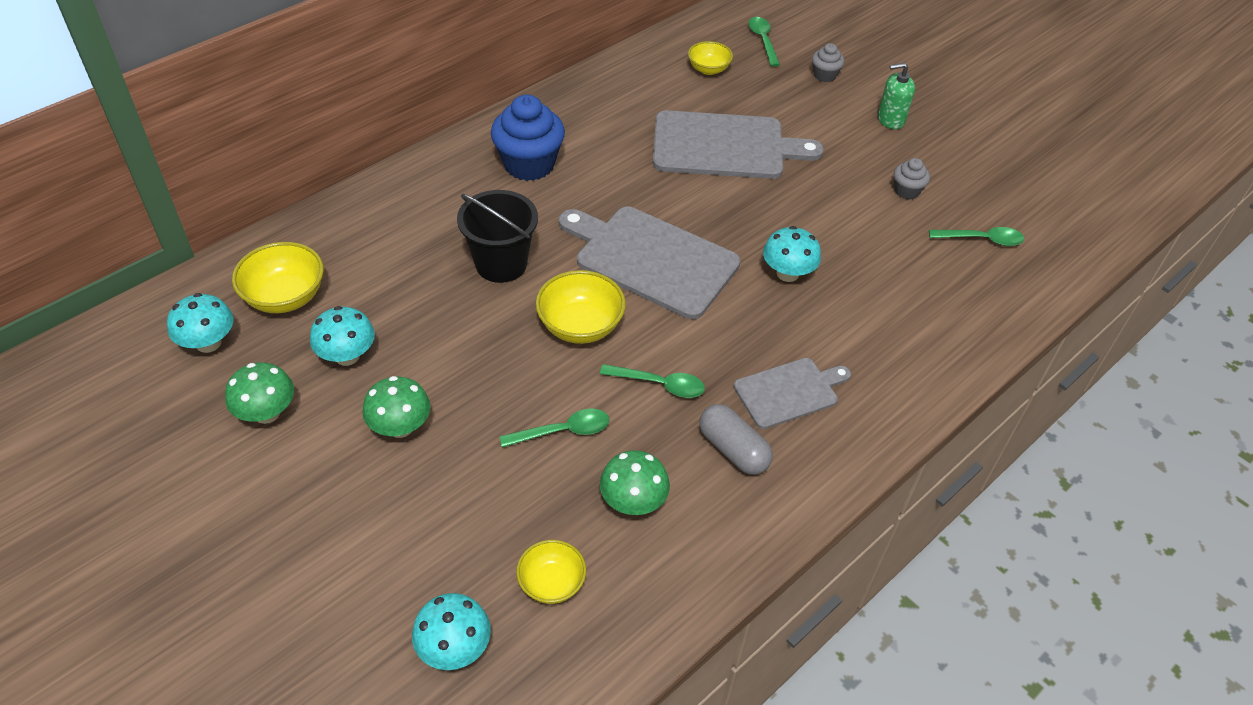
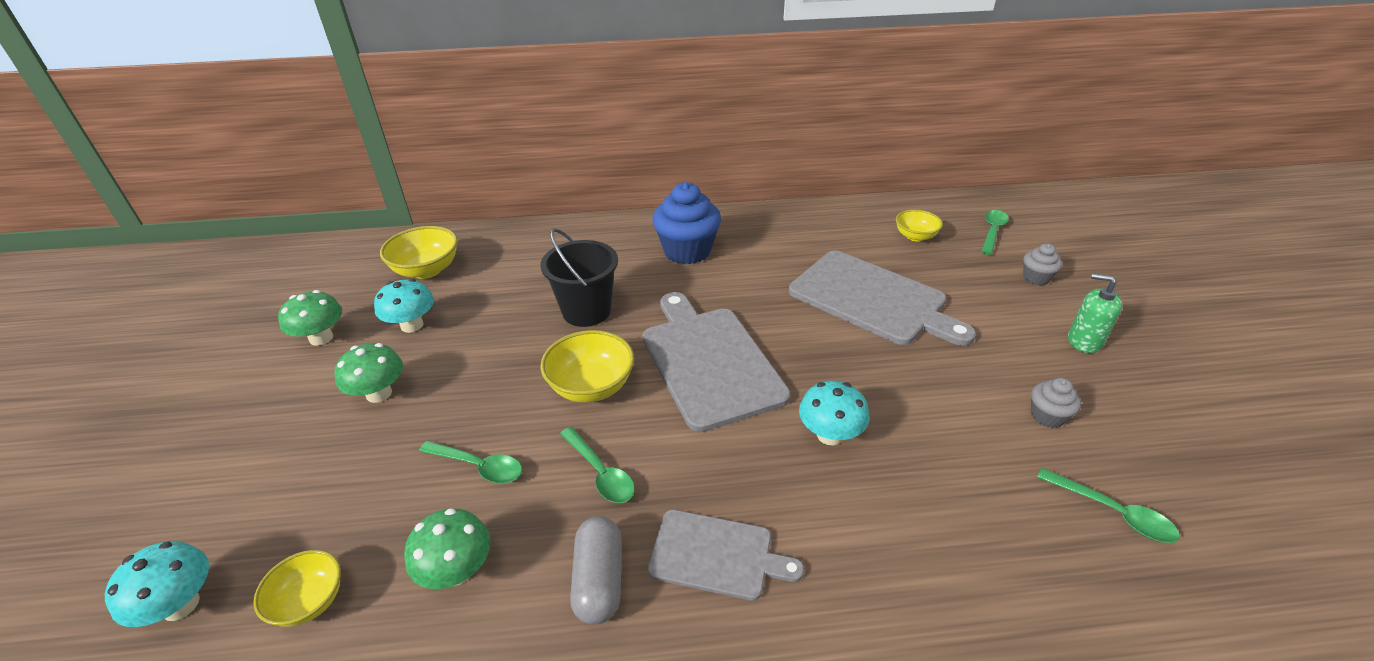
camera: 40 degrees right, 10 degrees down
turquoise mushroom [167,293,234,353] -> none

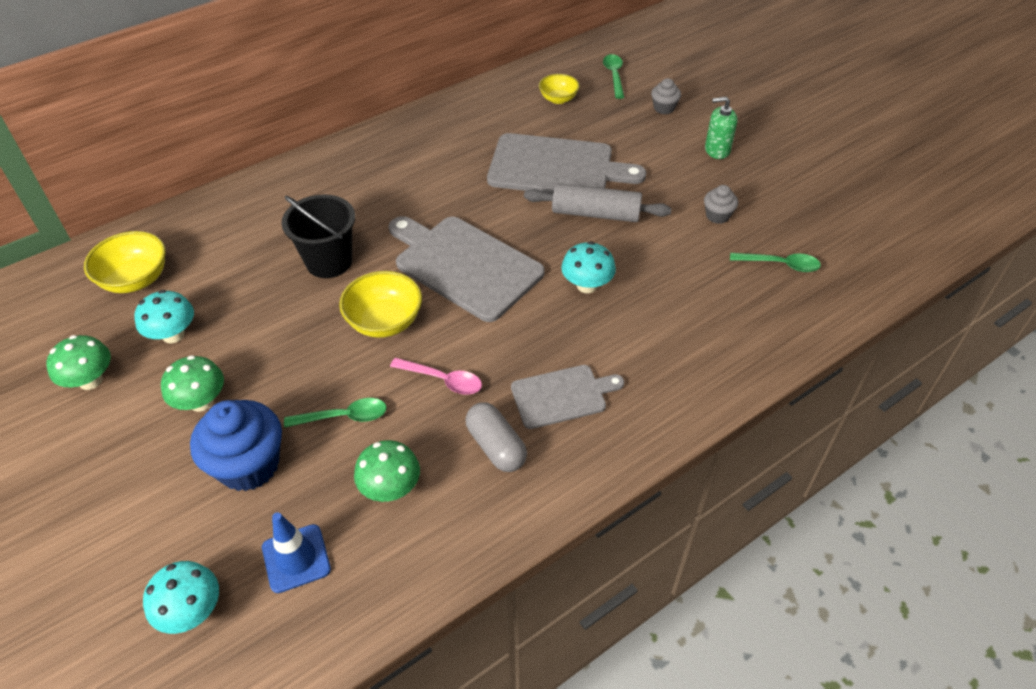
camera: 30 degrees left, 10 degrees up
yellow bowl [253,550,341,627] -> blue traffic cone [262,512,331,593]
green spoon [560,427,635,503] -> pink spoon [390,358,482,395]
blue cupcake [652,182,721,264] -> blue cupcake moved to [190,400,282,491]
none -> grey rolling pin [524,183,671,222]

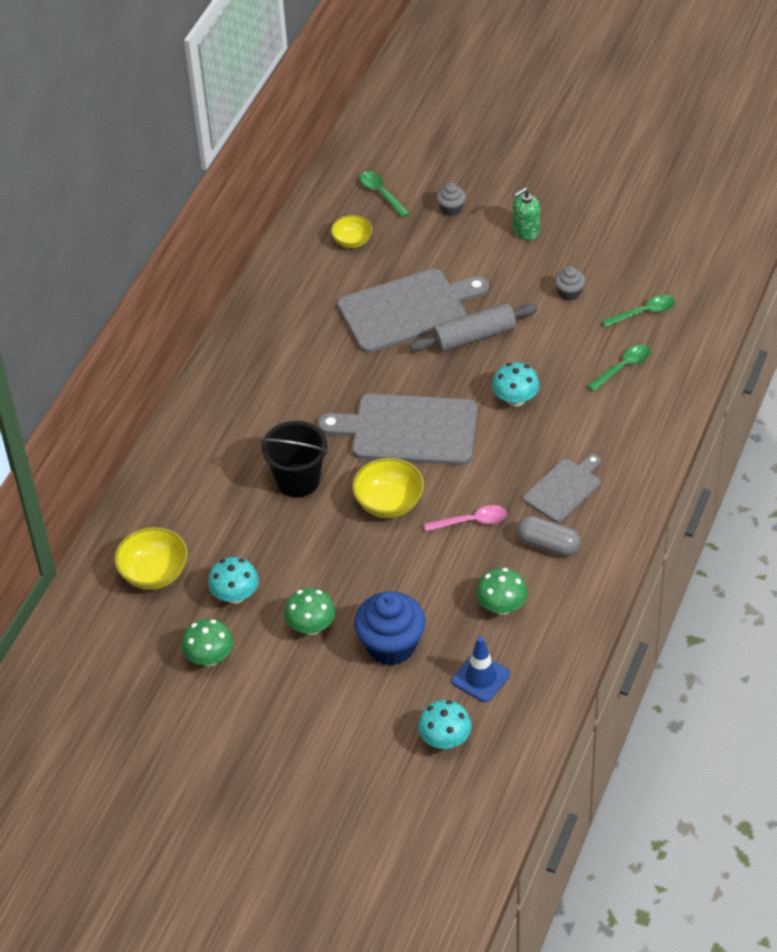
camera: 30 degrees left, 0 degrees up
green spoon [284,398,387,428] -> green spoon moved to [587,344,651,392]

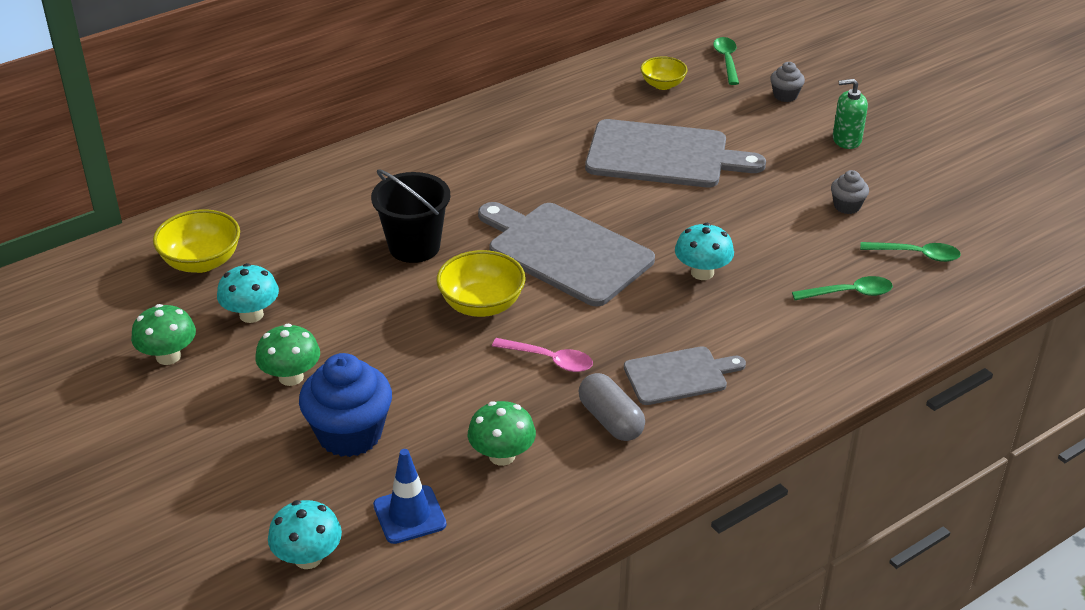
camera: 30 degrees right, 10 degrees down
grey rolling pin [410,303,538,352] -> none

